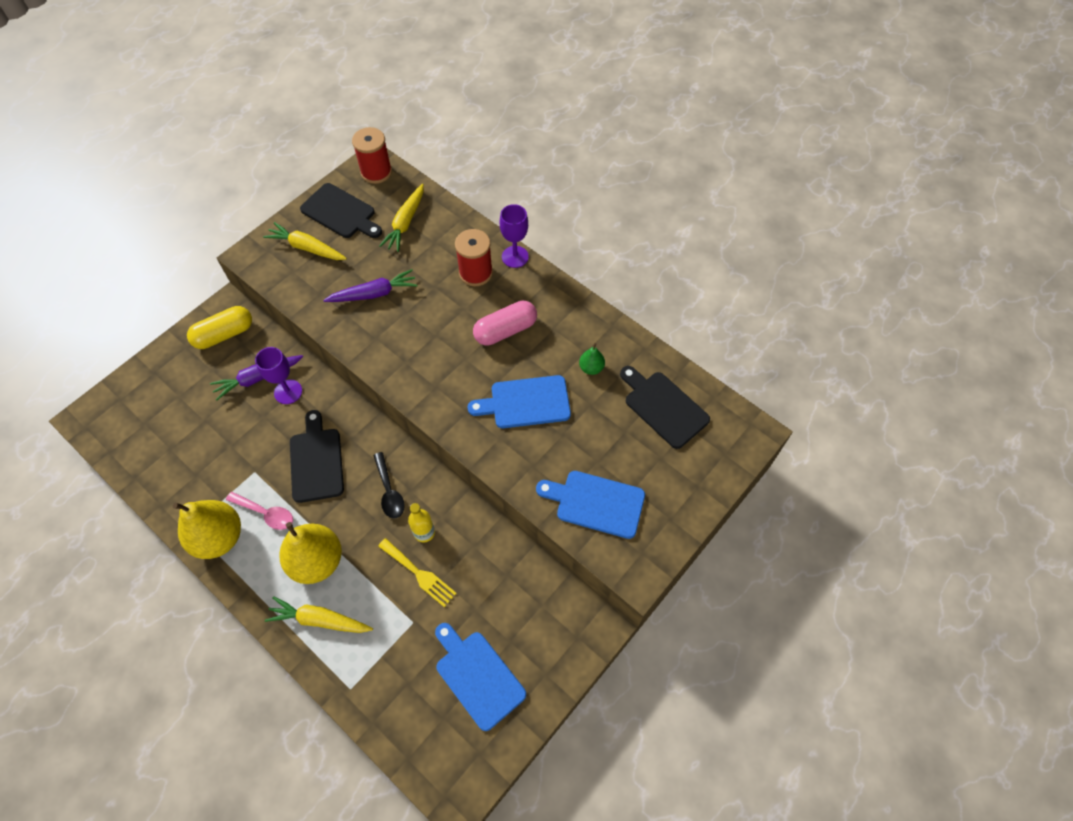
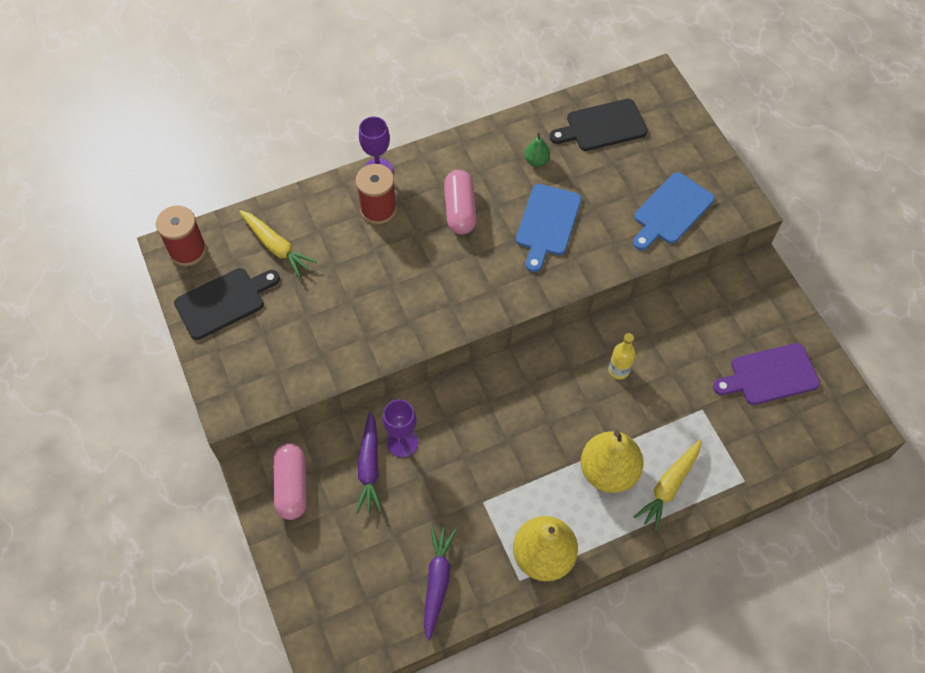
camera: 65 degrees left, 0 degrees up
yellow capsule [187,306,252,349] -> pink capsule [273,443,307,520]
pink spoon [226,492,293,530] -> none
yellow carrot [263,222,347,260] -> none
black cutting board [290,410,344,503] -> none
purple carrot [323,269,418,302] -> purple carrot moved to [424,526,457,641]
black spoon [373,452,405,519] -> none
yellow fork [378,538,457,608] -> none
blue cutting board [435,623,526,731] -> purple cutting board [713,343,820,405]

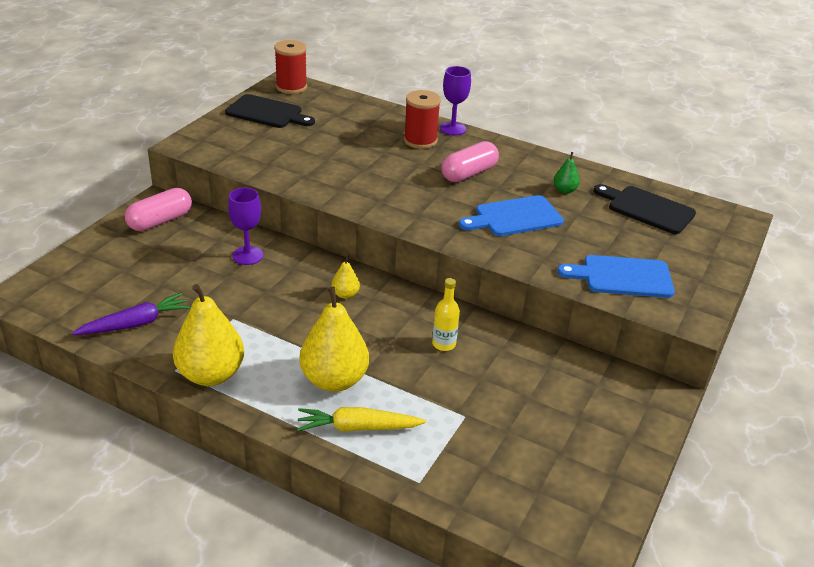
camera: 50 degrees right, 25 degrees down
yellow carrot [239,210,317,278] -> none
purple carrot [356,411,382,514] -> none
purple cutting board [713,343,820,405] -> none
none -> yellow pear [331,255,360,299]

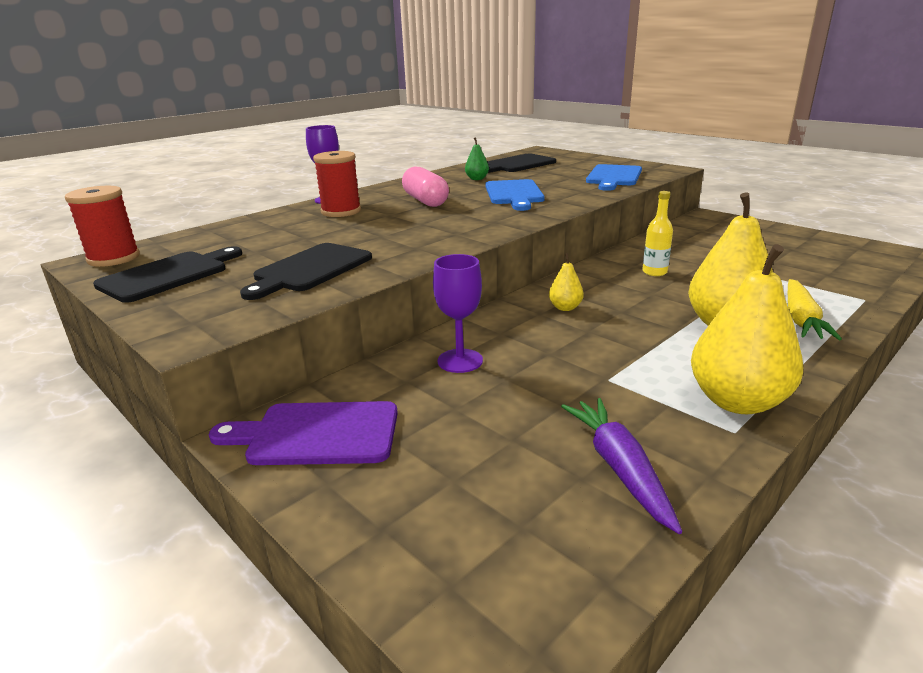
camera: 70 degrees left, 10 degrees down
pink capsule [125,188,192,231] -> purple cutting board [209,401,398,465]
none -> black cutting board [240,243,372,300]

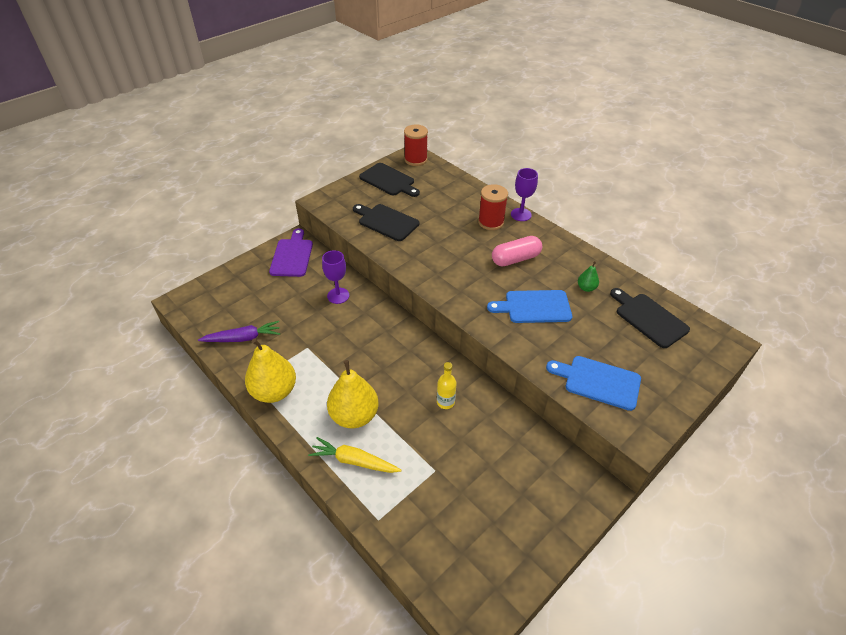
camera: 90 degrees right, 20 degrees up
yellow pear [549,253,584,311] -> none

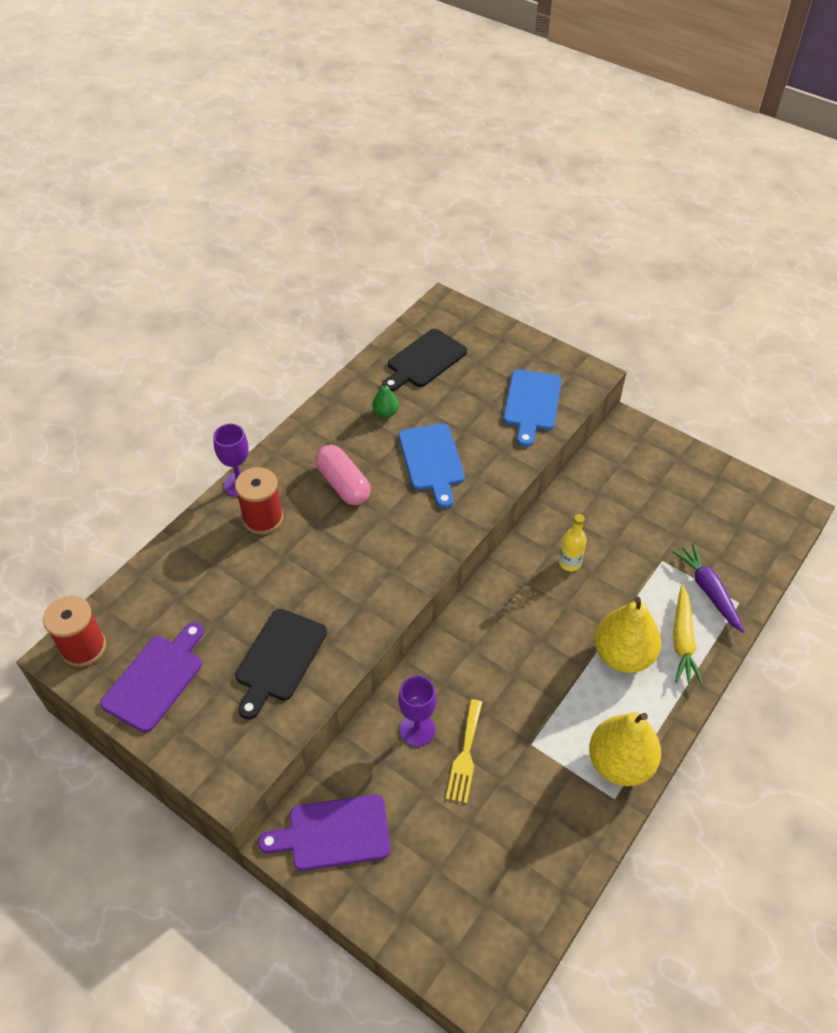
camera: 100 degrees left, 5 degrees up
purple carrot [198,321,280,342] -> purple carrot moved to [673,543,745,633]
black cutting board [359,163,420,197] -> purple cutting board [100,622,204,733]
none -> yellow fork [446,699,482,803]

